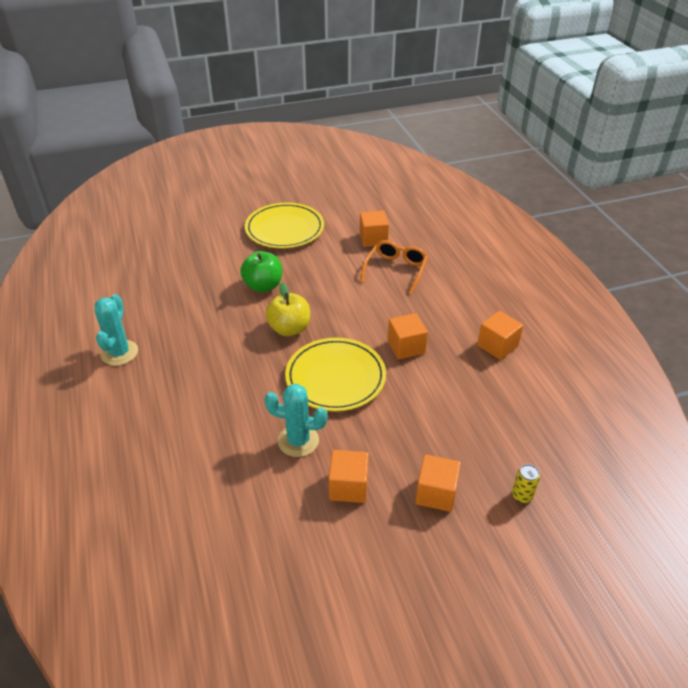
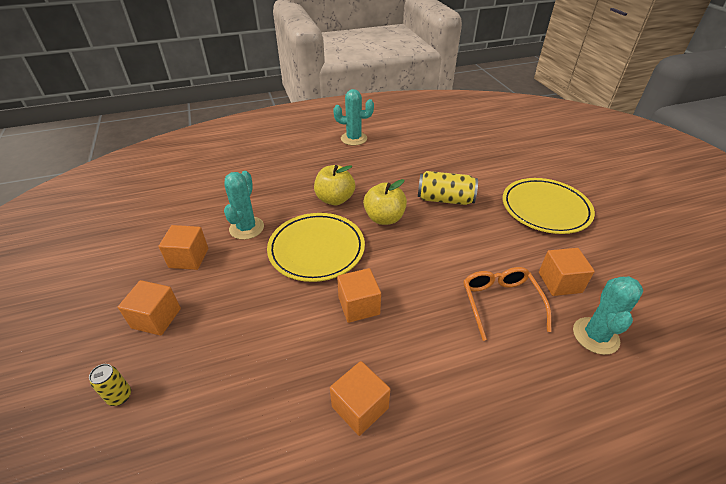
camera: 90 degrees right, 0 degrees up
green apple [240,251,282,292] -> yellow can [418,171,478,205]
orange glasses [360,240,428,294] -> orange glasses turned 120 degrees counterclockwise [464,267,551,341]
none -> yellow apple [314,165,355,205]
none -> turquoise cactus [573,276,643,355]

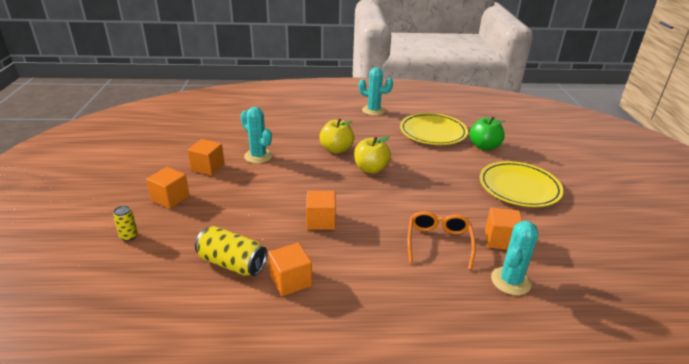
camera: 15 degrees right, 10 degrees down
turquoise cactus [224,171,264,240] -> turquoise cactus turned 75 degrees counterclockwise [240,107,273,163]
yellow plate [267,213,365,282] -> yellow plate moved to [400,113,468,145]
yellow can [418,171,478,205] -> yellow can moved to [195,226,267,276]
none -> green apple [469,117,505,150]

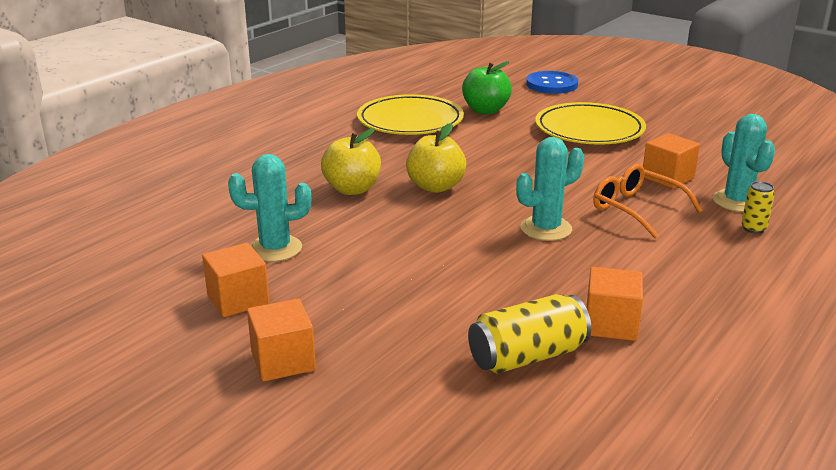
camera: 50 degrees left, 5 degrees down
yellow can [113,206,138,241] -> yellow can moved to [741,181,775,234]
orange cube [306,191,336,230] -> none
turquoise cactus [359,67,393,116] -> turquoise cactus moved to [516,137,584,241]
none -> blue button [526,71,578,94]

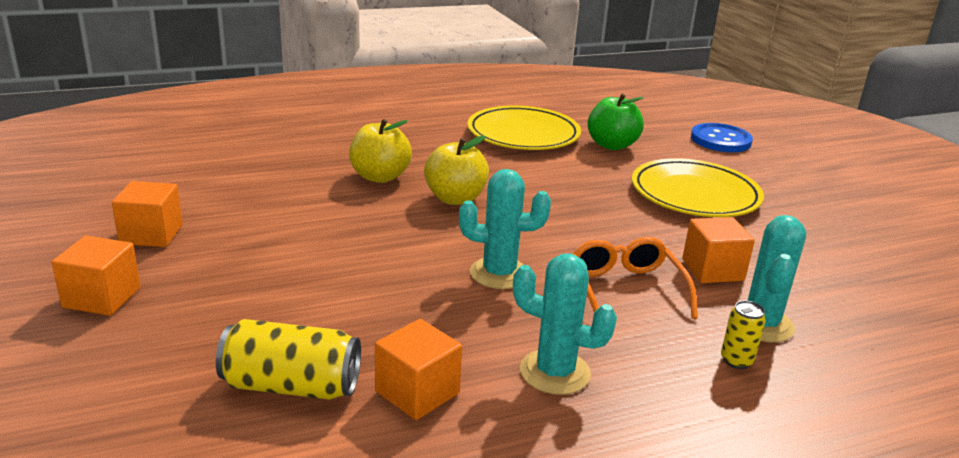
camera: 30 degrees right, 0 degrees up
turquoise cactus [228,154,311,262] -> turquoise cactus moved to [513,254,617,395]

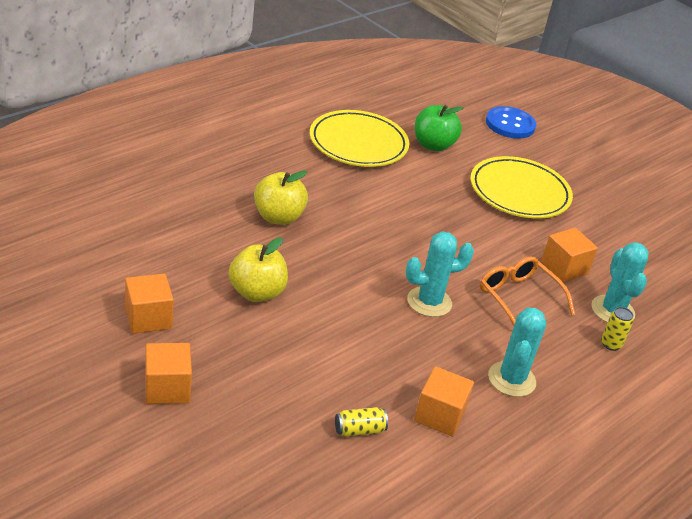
camera: 25 degrees left, 10 degrees up
yellow can [216,319,361,400] -> yellow can [335,407,388,437], size x0.54
yellow apple [424,136,489,205] -> yellow apple moved to [229,237,288,302]
turquoise cactus [513,254,617,395] -> turquoise cactus turned 75 degrees counterclockwise [488,308,546,397]

